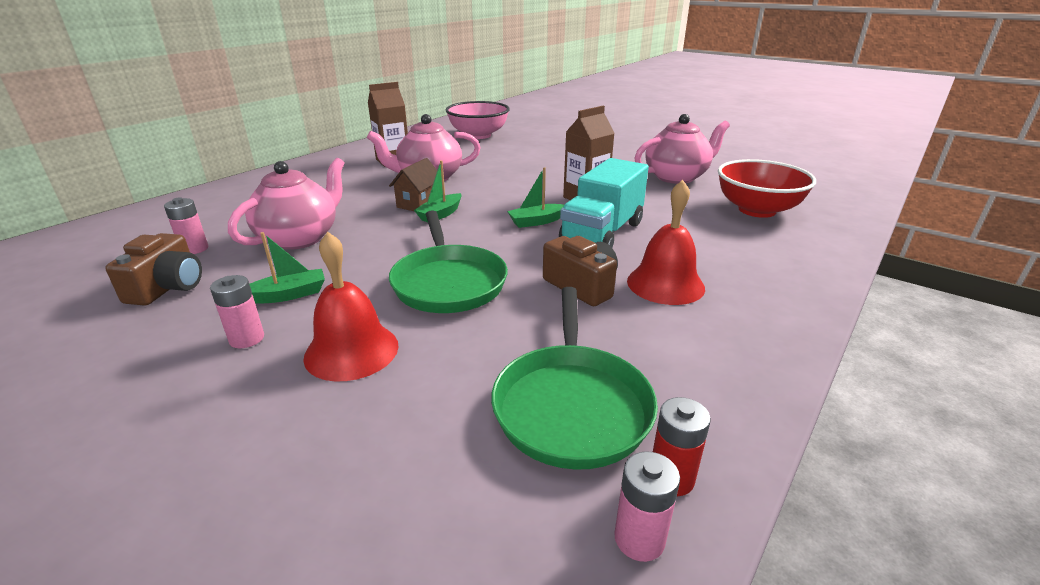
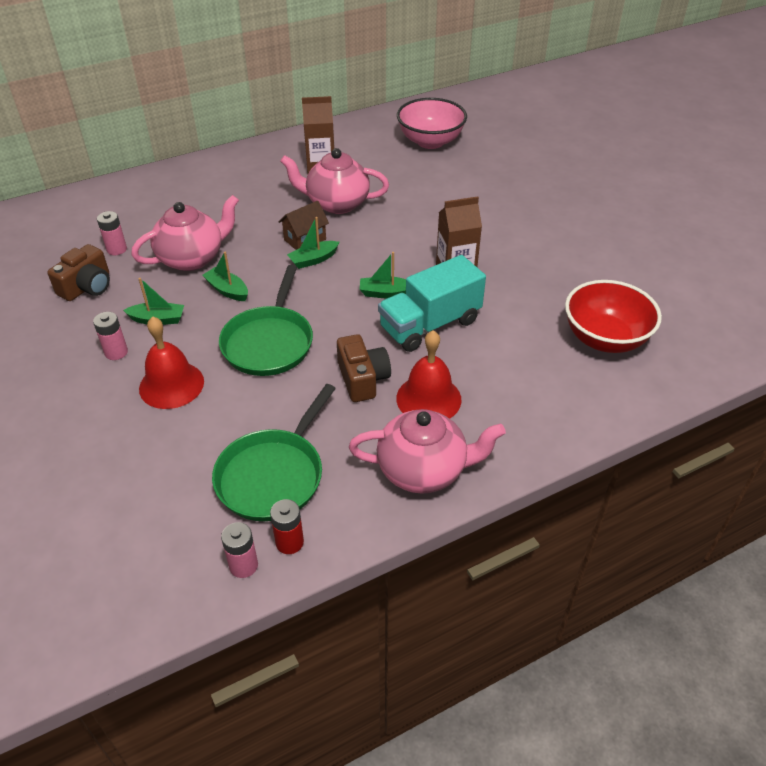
camera: 25 degrees right, 15 degrees up
pink teapot [634,114,730,184] -> pink teapot moved to [349,409,506,494]
none -> green boat [203,252,248,301]

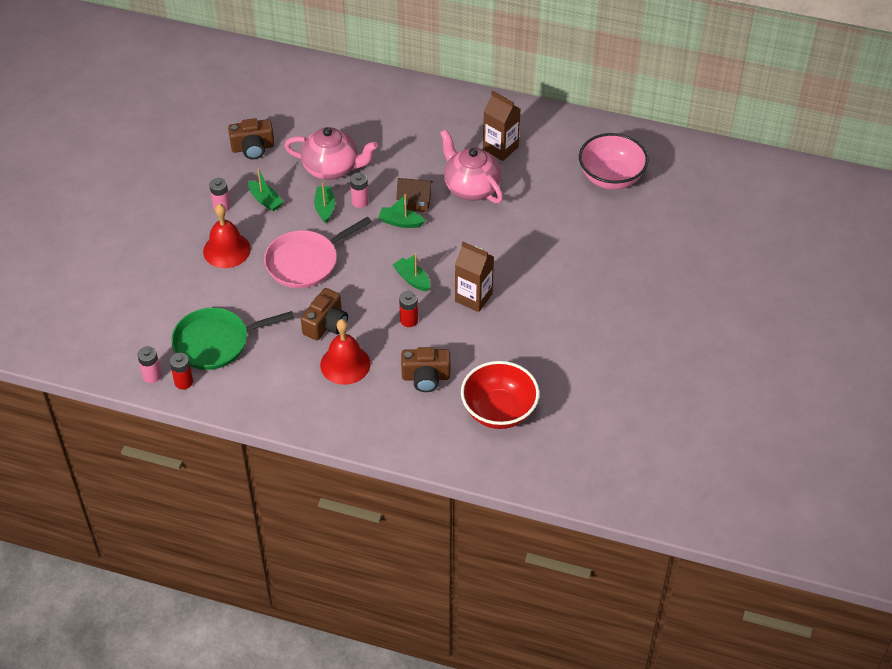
camera: 45 degrees right, 5 degrees up
pink battery [97,211,127,255] -> pink battery moved to [350,173,369,208]
green pan [219,265,313,376] -> pink pan [264,217,372,288]
pink teapot [349,409,506,494] -> none
turquoise truck [378,255,486,352] -> red battery [399,291,418,327]
none -> brown camera [401,347,451,392]

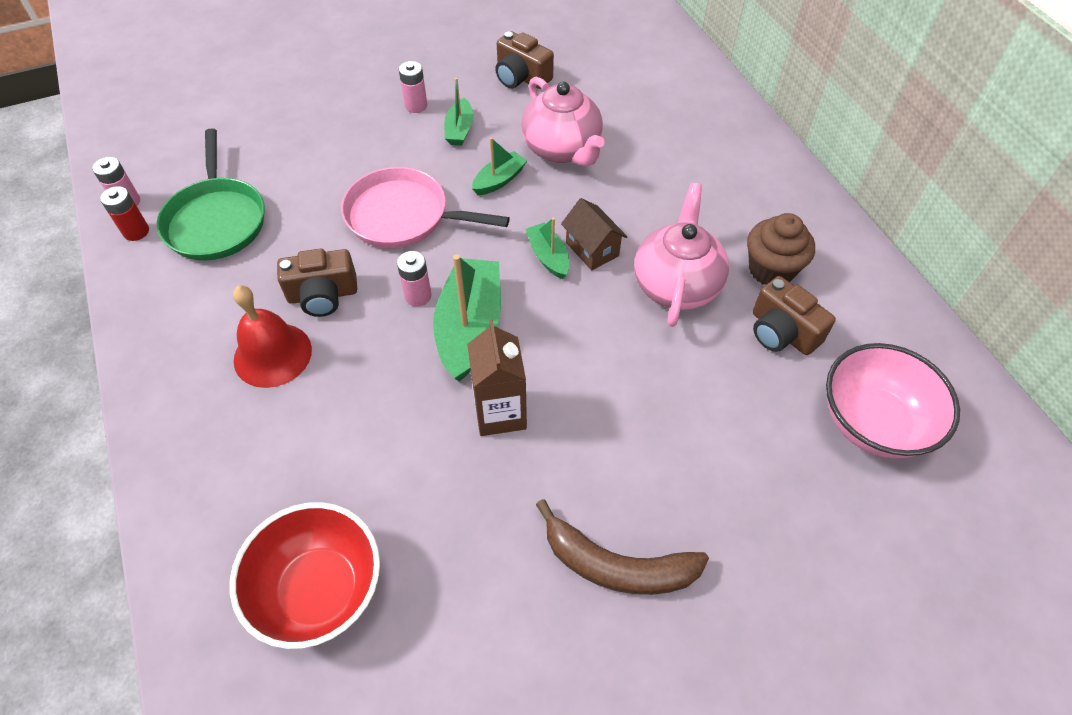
camera: 50 degrees right, 5 degrees up
green pan [171,308,294,370] -> green pan turned 135 degrees counterclockwise [157,128,265,261]
red bell [203,204,251,268] -> none
pink battery [350,173,369,208] -> pink battery moved to [397,251,432,306]
green boat [393,253,430,291] -> green boat [433,254,501,382], size x1.89
red battery [399,291,418,327] -> none
brown camera [401,347,451,392] -> brown camera moved to [753,276,836,355]
brown carton [483,91,520,161] -> brown cupcake [747,213,815,285]
none -> brown banana [536,499,709,595]

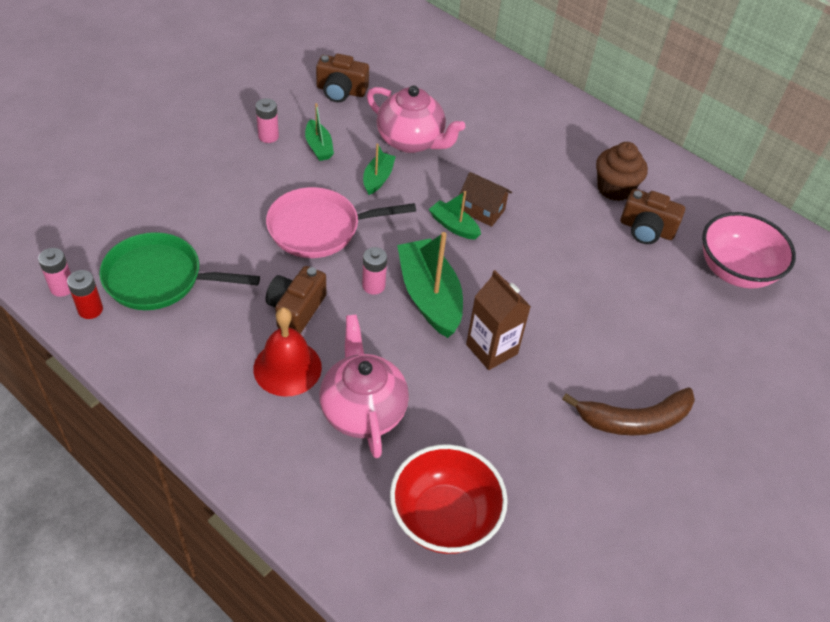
camera: 30 degrees left, 5 degrees down
green pan [157,128,265,261] -> green pan turned 135 degrees clockwise [99,232,260,310]
brown camera [277,249,357,317] -> brown camera turned 150 degrees clockwise [266,266,326,334]
pink teapot [634,183,729,327] -> pink teapot moved to [319,314,409,458]

